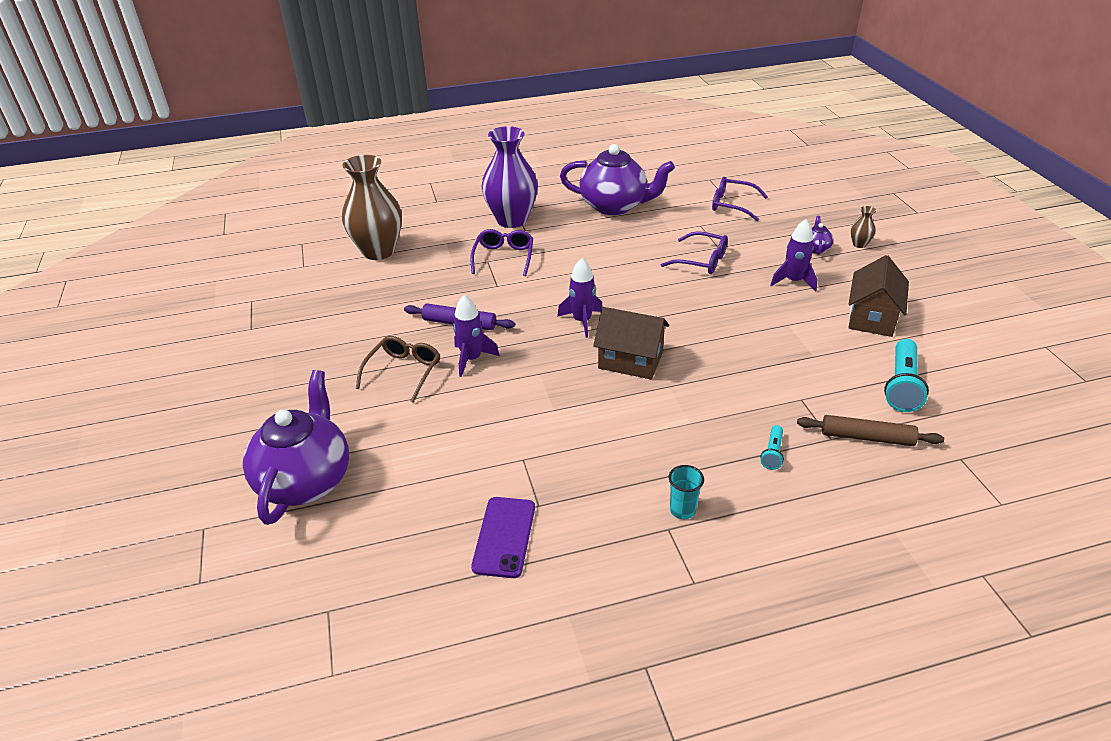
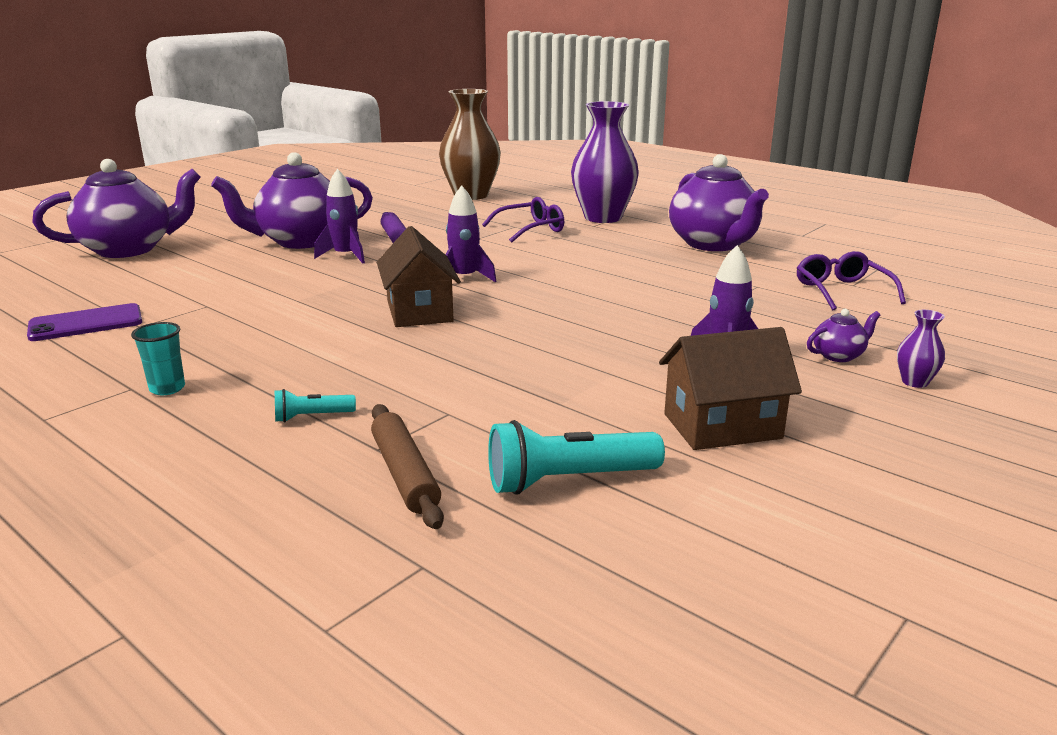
camera: 55 degrees right, 15 degrees down
brown glasses [356,336,440,403] -> purple teapot [211,152,373,249]
purple glasses [661,231,728,274] -> none
brown vase [850,206,876,248] -> purple vase [897,310,945,388]

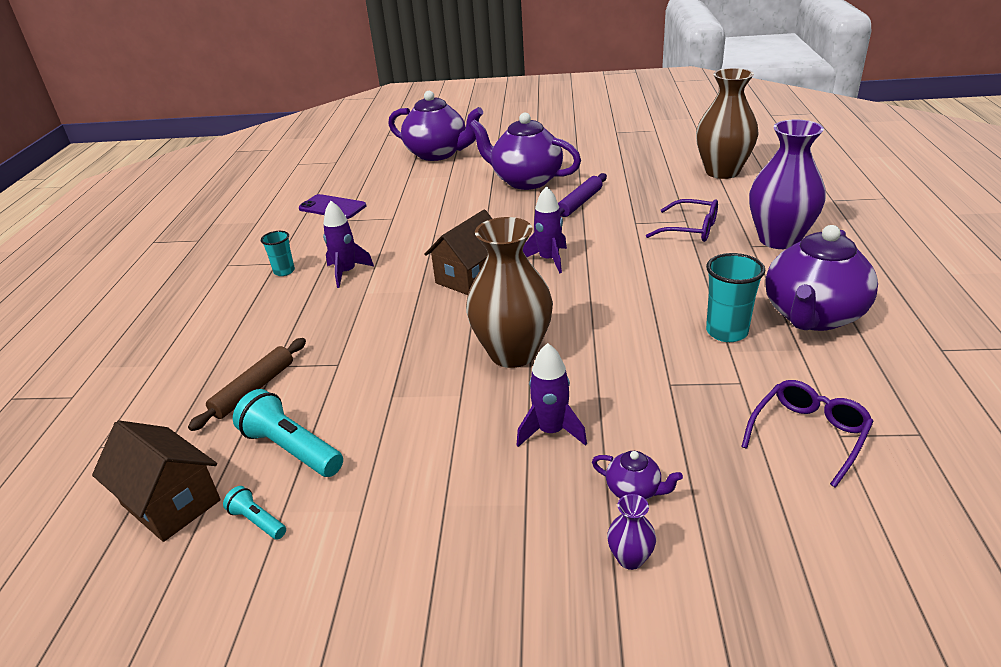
camera: 55 degrees right, 10 degrees up
turquoise flashlight [275,389,356,422] -> turquoise flashlight moved to [223,486,286,540]
purple rocket [314,169,365,264] -> purple rocket moved to [323,201,374,288]
brown house [659,327,802,450] -> brown house moved to [92,420,221,542]
none -> brown vase [466,217,553,368]
none -> turquoise cup [706,253,765,342]

